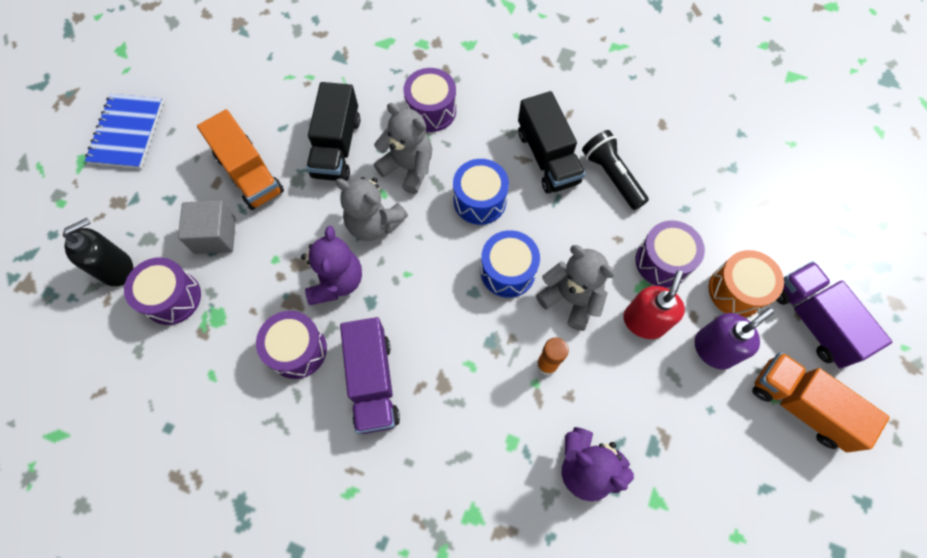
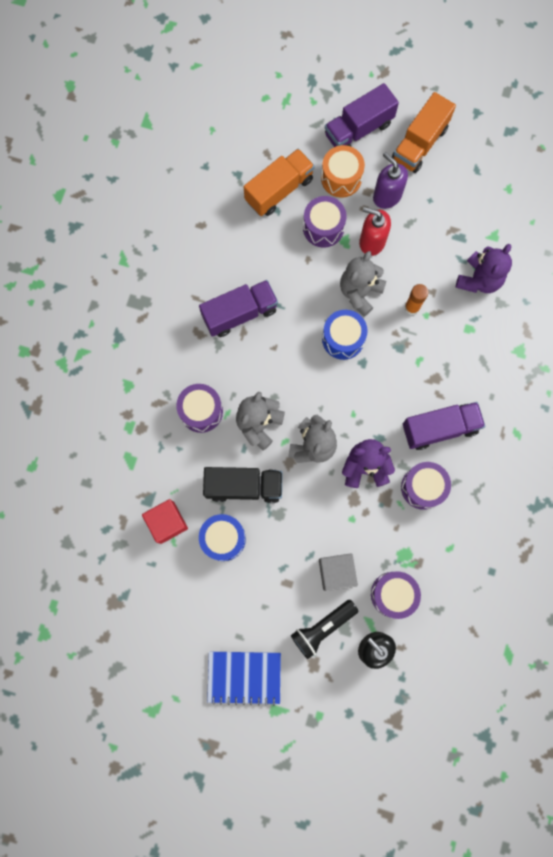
camera: 95 degrees left, 10 degrees up
orange truck [197,109,284,210] -> orange truck moved to [244,149,315,216]
blue drum [453,159,509,225] -> blue drum moved to [199,514,246,561]
black truck [518,91,585,194] -> purple truck [199,280,278,337]
black flashlight [582,130,649,210] -> black flashlight moved to [291,600,358,659]
none -> red cube [142,499,188,544]

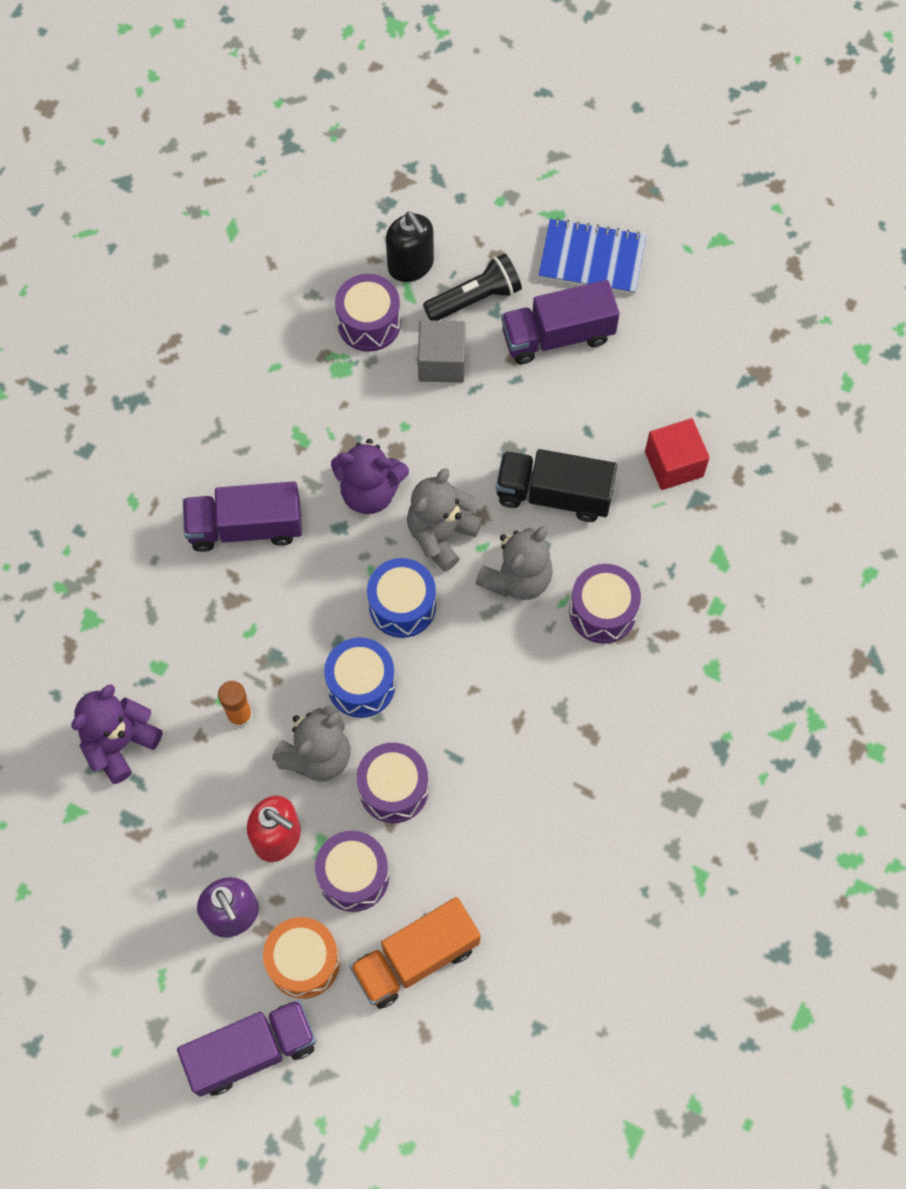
camera: 170 degrees left, 10 degrees down
purple truck [199,280,278,337] -> purple truck moved to [501,280,620,365]
blue drum [199,514,246,561] -> blue drum moved to [367,558,436,638]
orange truck [392,92,456,173] -> none
purple drum [401,462,451,510] -> purple drum moved to [357,743,429,823]

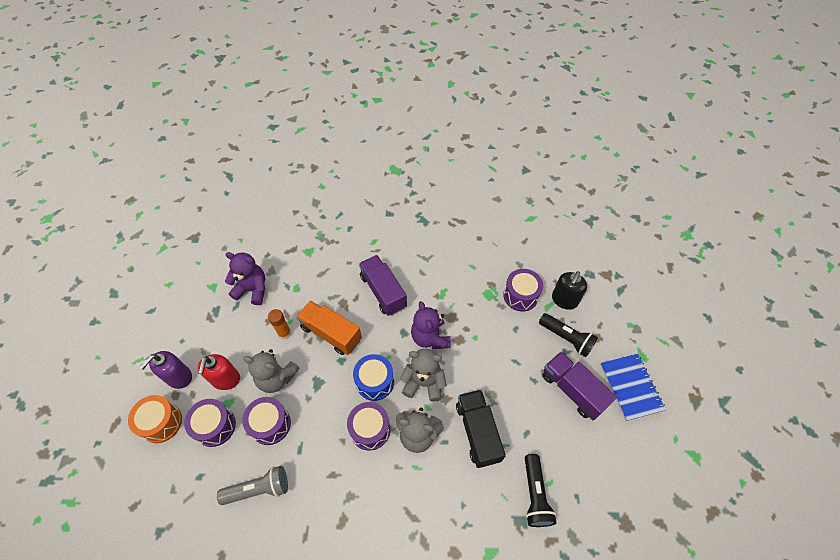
camera: 65 degrees right, 10 degrees down
purple truck [177,1000,316,1096] -> none
blue drum [324,637,396,718] -> none
orange truck [350,897,481,1009] -> orange truck moved to [296,301,362,355]
grey cube [418,320,466,383] -> none
purple drum [569,564,641,644] -> purple drum moved to [347,402,390,451]
red cube [645,418,710,490] -> black flashlight [525,454,557,527]
none -> grey flashlight [217,466,288,505]

